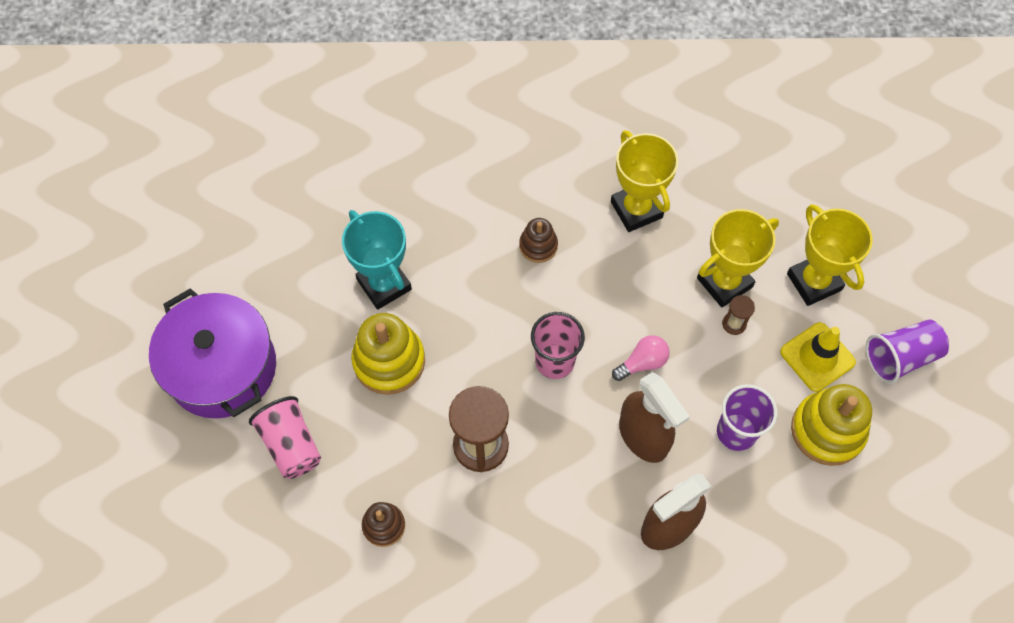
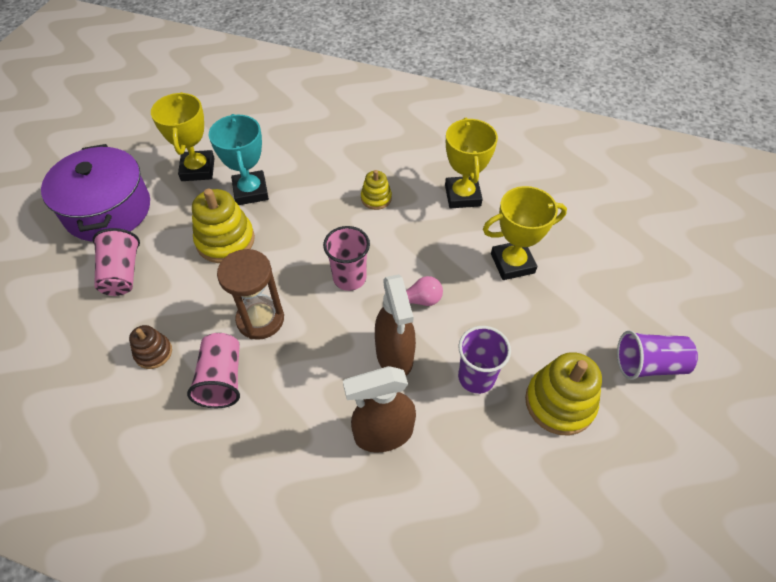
camera: 20 degrees right, 10 degrees down
brown stacking toy [519,218,558,263] -> yellow stacking toy [361,170,392,210]
brown hourglass [722,295,755,335] -> none
yellow traffic cone [780,322,856,392] -> none
yellow trophy [787,204,873,306] -> yellow trophy moved to [151,92,214,181]
none -> pink cup [187,333,240,408]

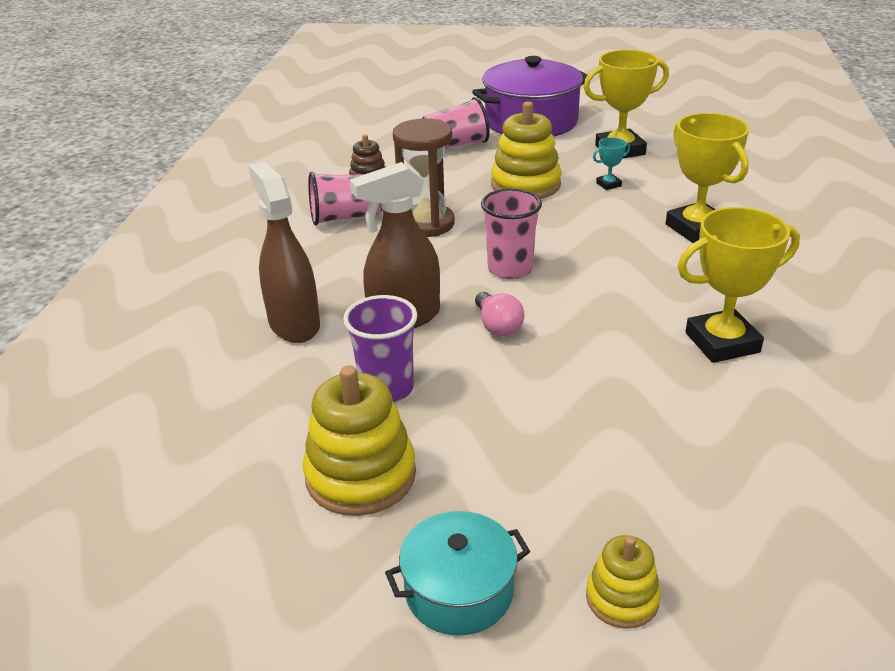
camera: 80 degrees right, 20 degrees down
turquoise trophy [209,114,269,205] -> turquoise trophy [593,137,630,190], size x0.45
yellow stacking toy [361,170,392,210] -> yellow stacking toy moved to [586,535,661,629]
yellow trophy [483,186,567,280] -> yellow trophy moved to [666,113,749,243]
purple cup [617,330,698,380] -> turquoise pot [385,511,530,636]

